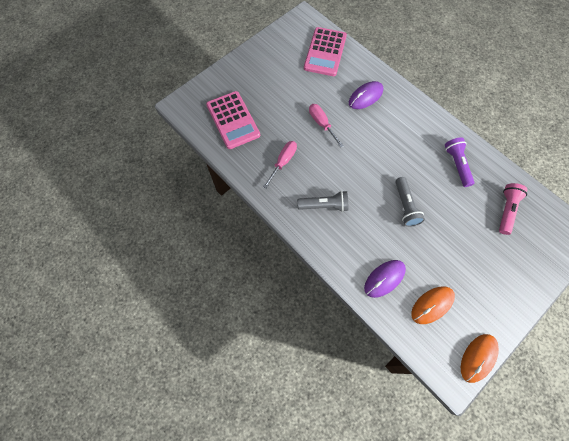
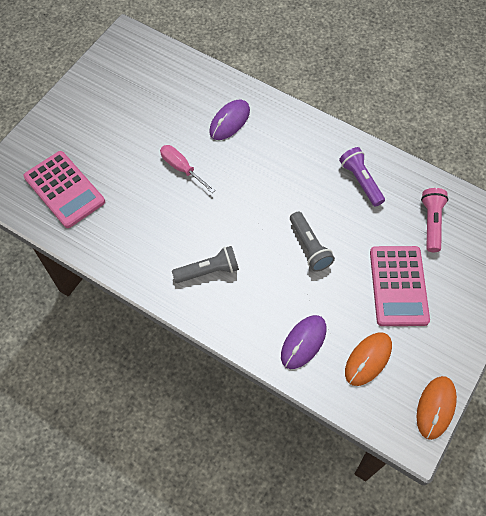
camera: 15 degrees left, 5 degrees down
pink screwdriver [263,141,297,189] -> none
pink calculator [304,27,347,76] -> pink calculator moved to [370,246,430,326]

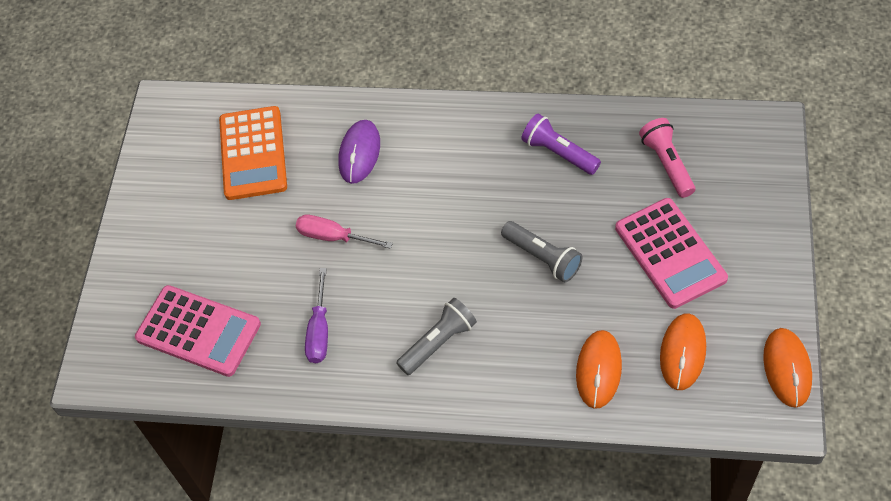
camera: 20 degrees left, 5 degrees down
purple mouse [281,315,327,369] -> orange mouse [576,330,622,409]
none -> orange calculator [219,106,287,200]
none -> purple screwdriver [305,268,328,363]

